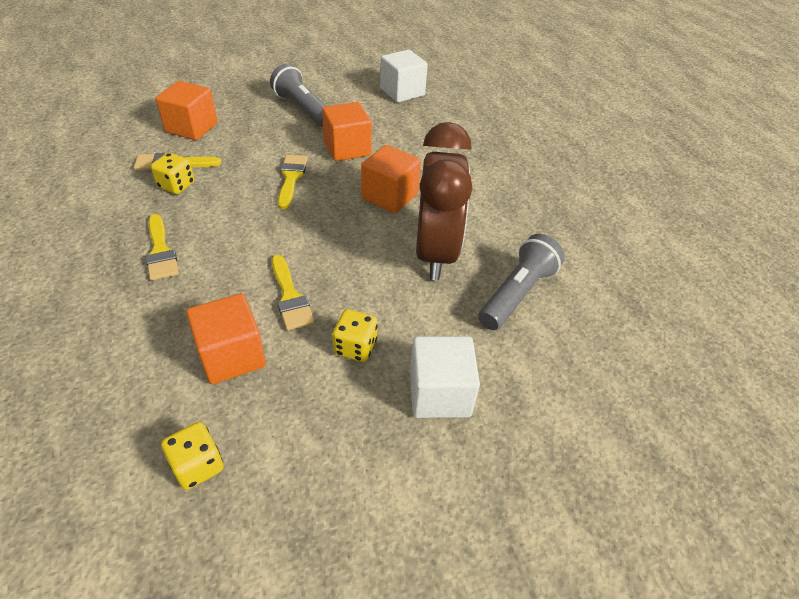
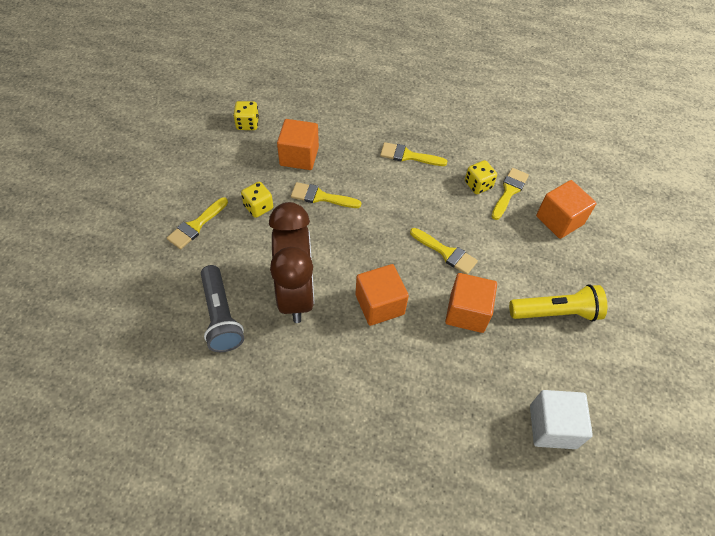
camera: 125 degrees right, 10 degrees up
grey flashlight [270,64,326,127] -> yellow flashlight [509,284,607,322]
white cube [410,336,480,418] -> yellow brush [167,197,228,249]
brown clock [416,122,473,280] -> brown clock turned 135 degrees counterclockwise [269,202,315,323]

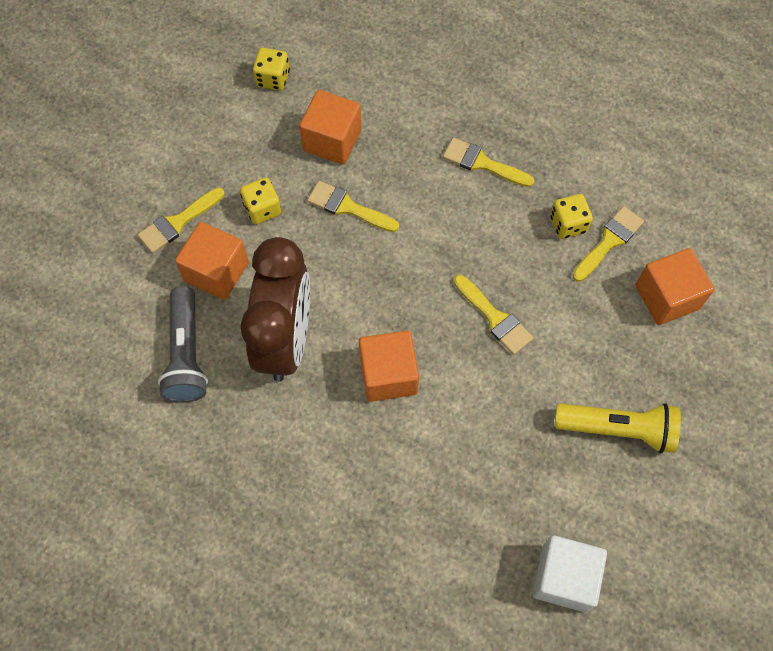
camera: 15 degrees right, 10 degrees up
orange cube [445,273,497,333] -> orange cube moved to [175,222,249,300]

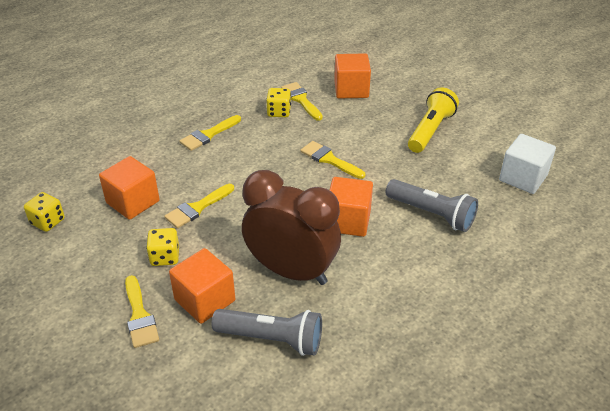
camera: 70 degrees left, 25 degrees down
yellow brush [454,275,534,355] -> yellow brush turned 120 degrees counterclockwise [300,141,365,179]
none -> grey flashlight [386,179,478,232]

